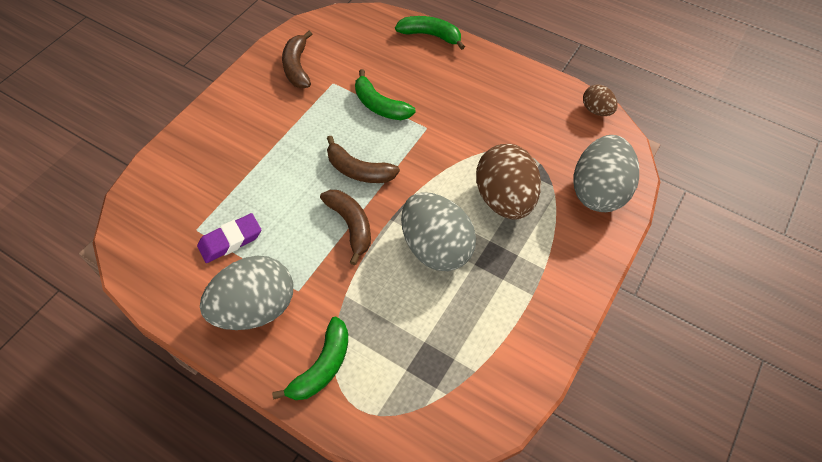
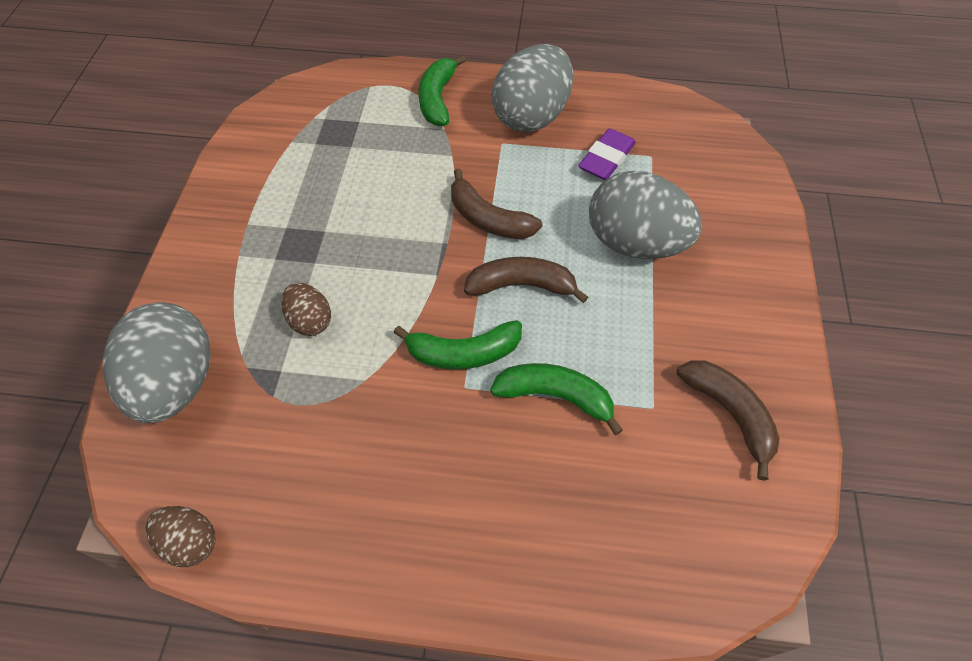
camera: 155 degrees right, 0 degrees up
green banana [395,16,465,50] -> green banana moved to [394,320,522,370]
grey egg [401,192,476,271] -> grey egg moved to [589,171,702,259]
brown egg [476,144,541,220] -> brown egg [281,283,331,336], size x0.50

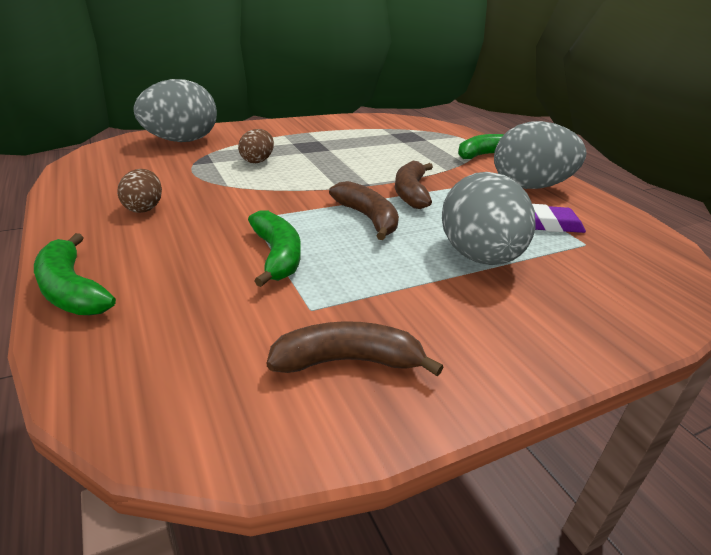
camera: 55 degrees right, 25 degrees down
brown egg [146,506,216,567] -> brown egg moved to [117,169,162,213]
green banana [394,320,522,370] -> green banana moved to [34,233,116,315]
brown banana [677,360,780,481] -> brown banana turned 120 degrees counterclockwise [267,321,443,376]

